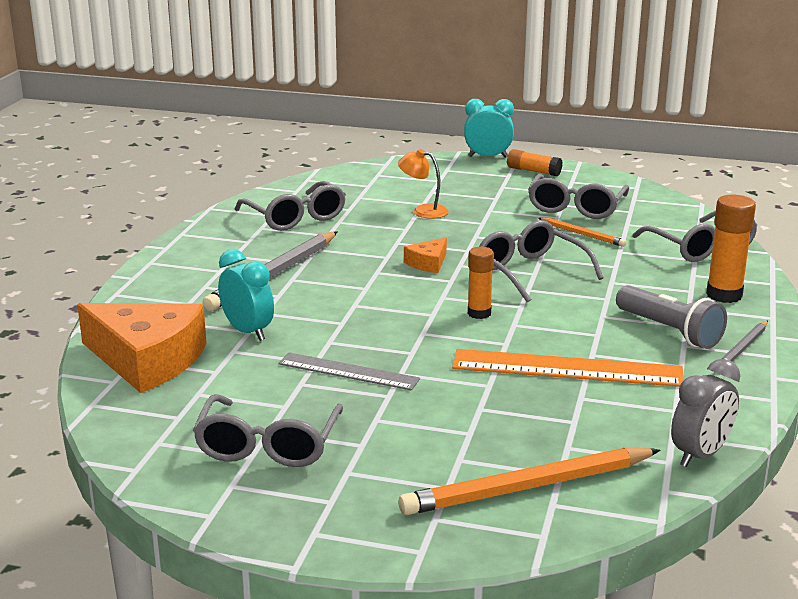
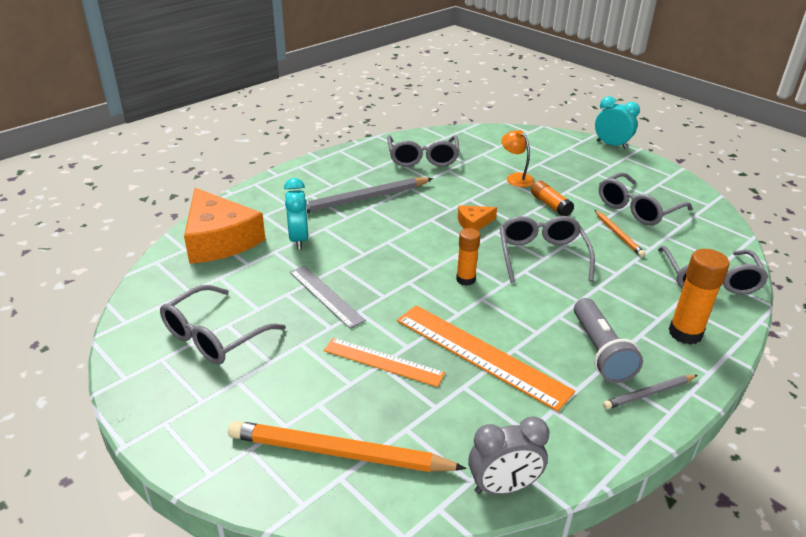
camera: 30 degrees right, 10 degrees up
orange glue stick [507,149,563,176] -> orange glue stick moved to [531,181,574,216]
none -> orange ruler [324,338,445,387]

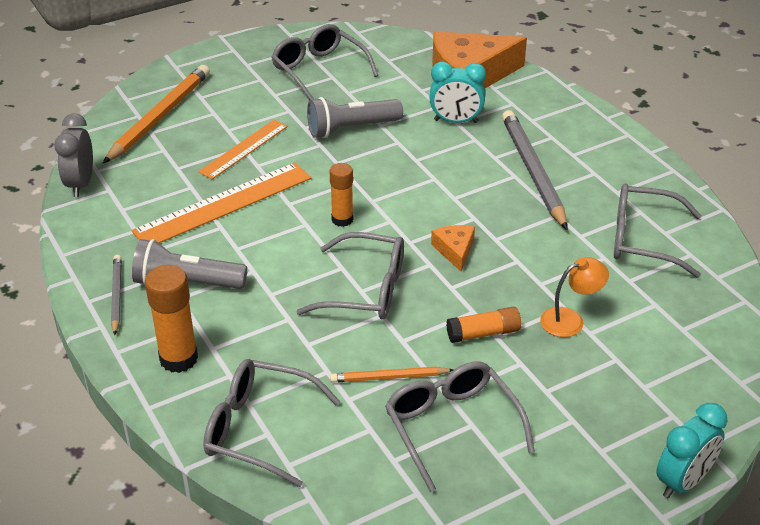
camera: 105 degrees right, 5 degrees up
grey ruler [290,266,366,329] -> grey flashlight [307,97,403,138]

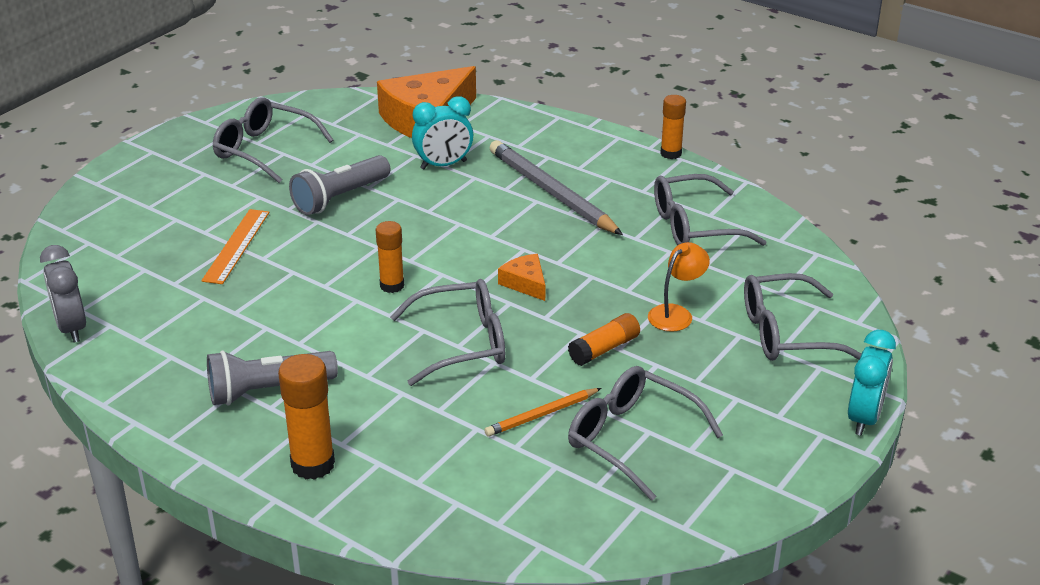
camera: 25 degrees left, 5 degrees down
orange pencil [103,65,210,163] -> none
grey pencil [111,255,122,335] -> none
orange ruler [131,162,311,243] -> none
grey glasses [203,359,340,487] -> grey glasses moved to [744,273,861,361]
none -> orange glue stick [660,95,686,159]

